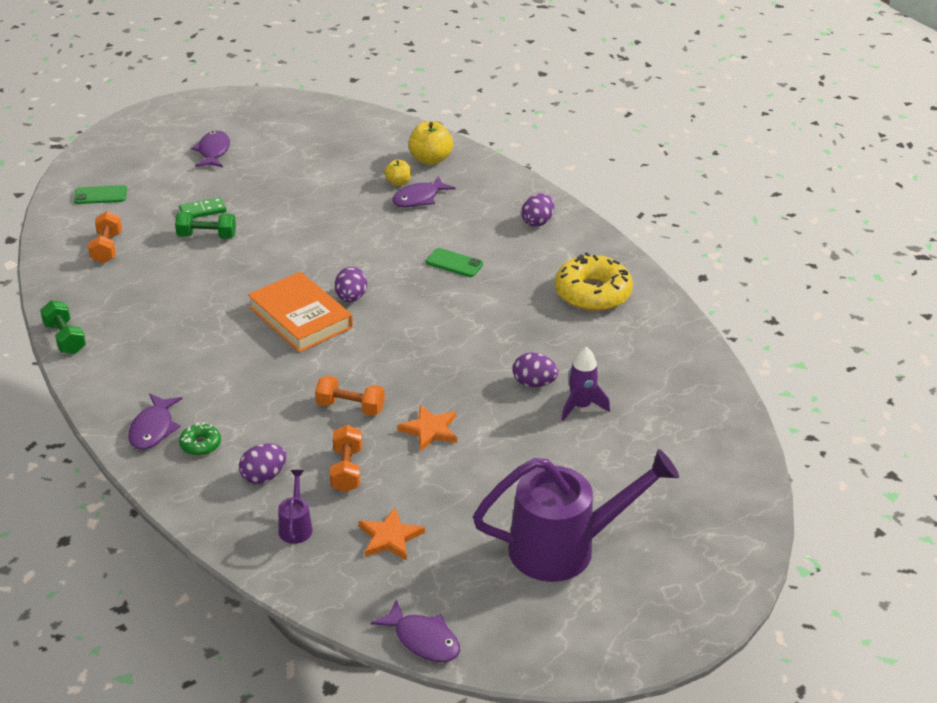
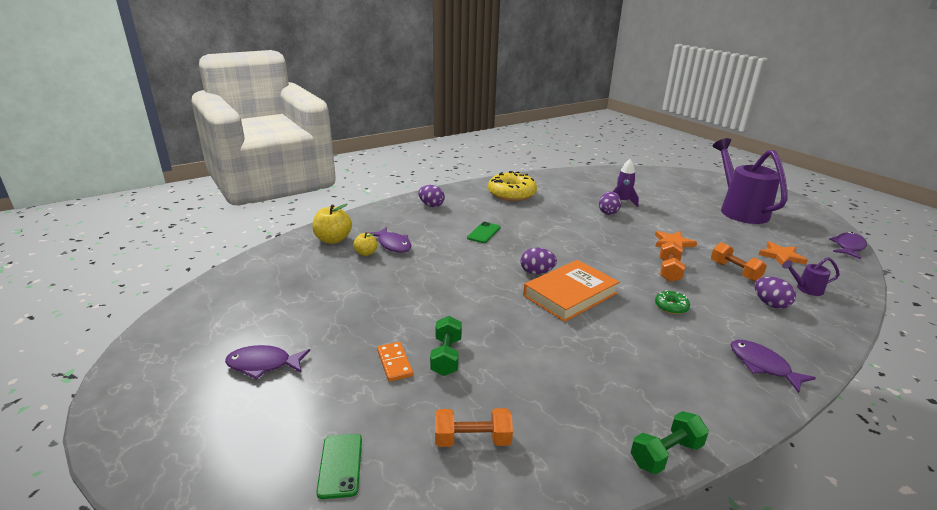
camera: 90 degrees left, 10 degrees down
purple fish [128,393,182,450] -> purple fish turned 135 degrees counterclockwise [730,340,816,393]
green domino [179,197,226,218] -> orange domino [377,342,413,382]
green donut [179,423,221,456] -> green donut moved to [655,290,690,314]
orange dumbbell [330,425,362,492] -> orange dumbbell turned 60 degrees clockwise [711,242,767,282]

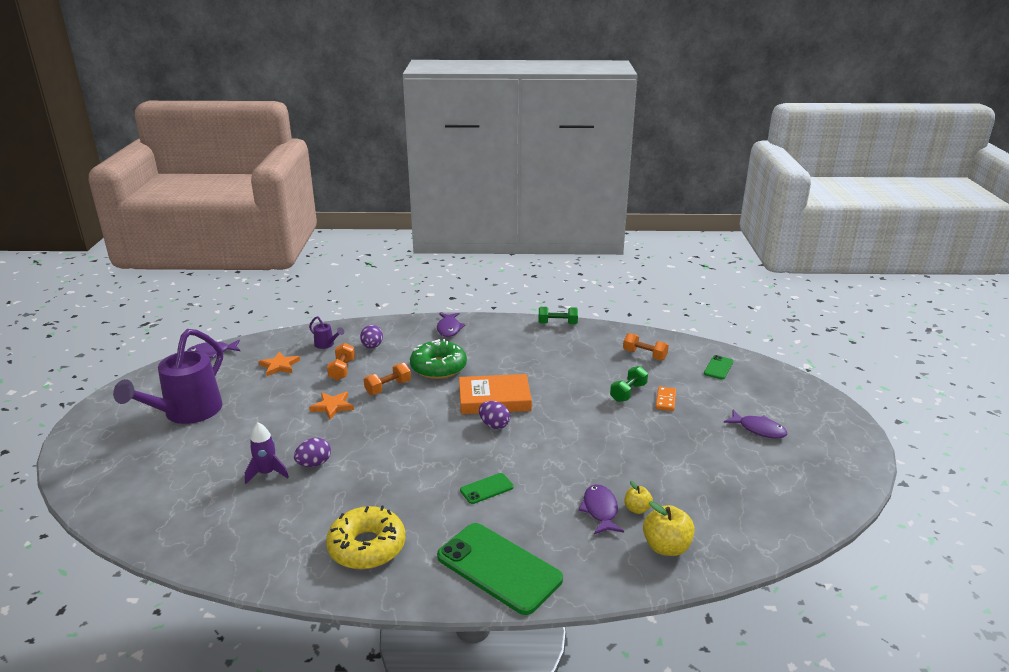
camera: 145 degrees left, 0 degrees up
purple egg [418,185,445,207] -> green phone [437,523,563,615]
green donut [655,290,690,314] -> green donut [410,339,467,379], size x2.14

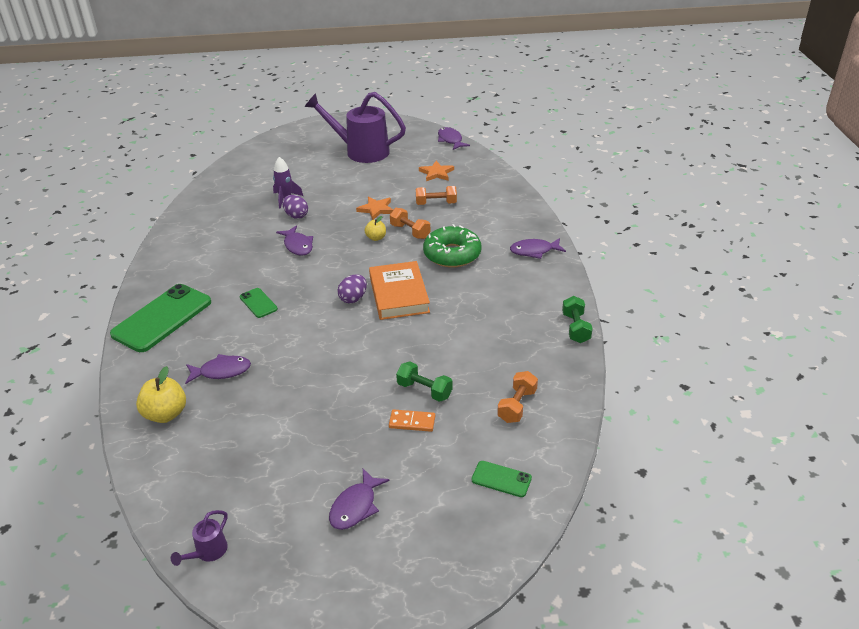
camera: 85 degrees right, 10 degrees up
purple watering can [309,316,344,349] -> purple watering can moved to [171,510,228,566]
yellow donut [326,506,405,569] -> none
purple egg [360,325,383,348] -> none
yellow apple [624,481,653,514] -> yellow apple moved to [365,216,386,241]
none -> purple fish [276,226,313,256]

